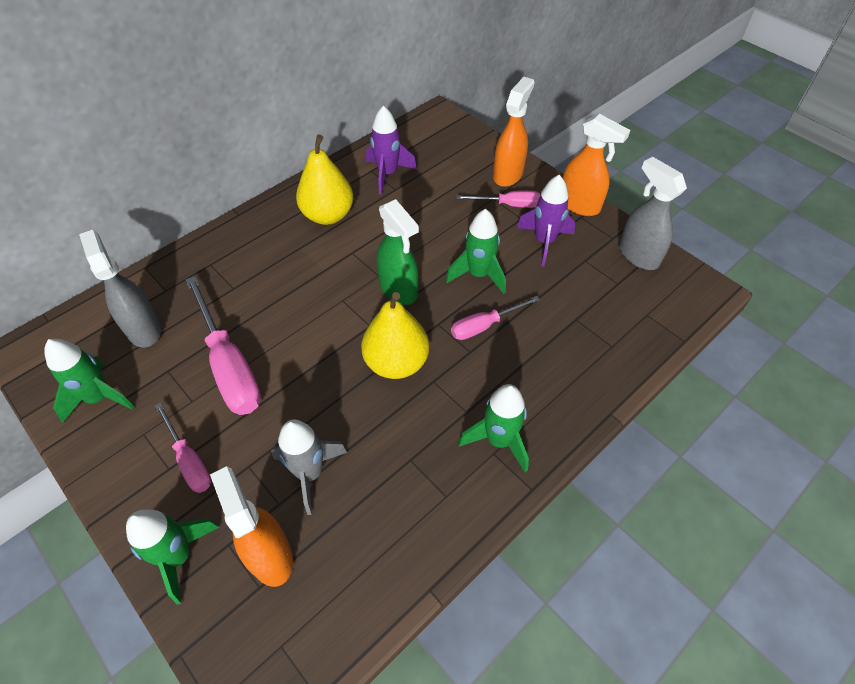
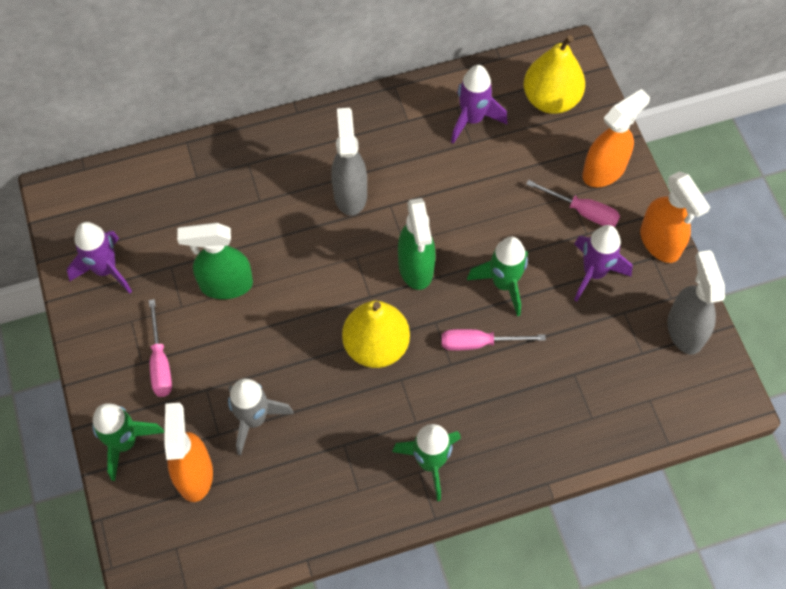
camera: 25 degrees right, 10 degrees up
green rocket [44,339,134,423] -> purple rocket [67,222,132,294]
grey spray bottle [79,230,161,347] -> grey spray bottle moved to [331,108,367,216]
pink screwdriver [185,276,261,415] -> green spray bottle [177,223,253,299]
yellow pear [296,134,353,225] -> yellow pear moved to [523,35,585,114]

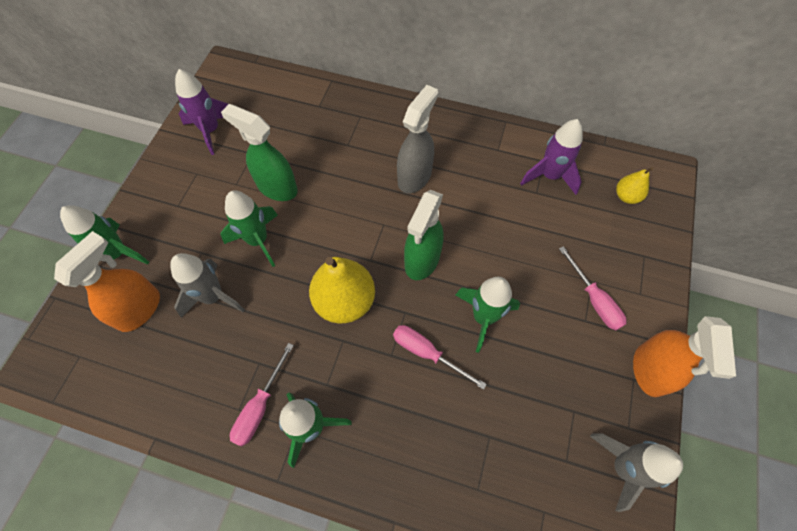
camera: 35 degrees right, 0 degrees up
pink screwdriver [149,299,172,397] -> pink screwdriver moved to [230,343,294,446]
yellow pear [523,35,585,114] -> yellow pear [616,167,654,204], size x0.52
purple rocket [574,225,632,302] -> none
orange spray bottle [582,89,650,187] -> none
grey spray bottle [667,250,725,355] -> grey rocket [590,433,683,512]
none -> green rocket [221,190,278,267]

